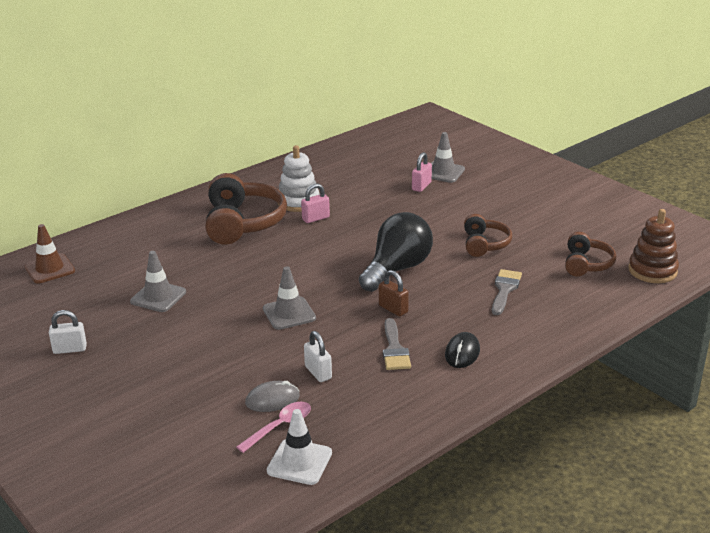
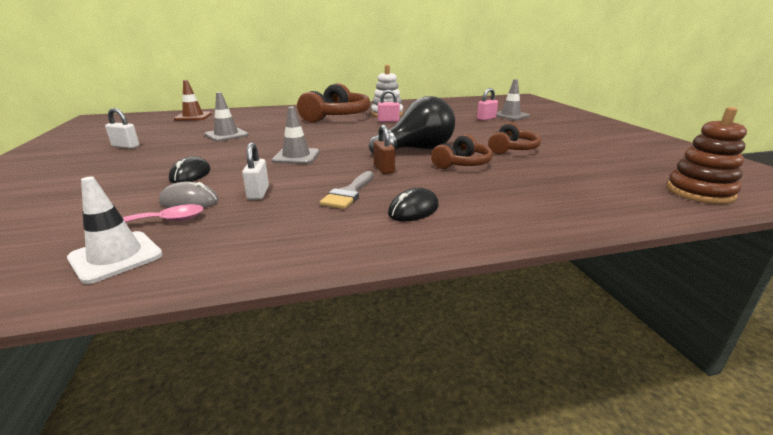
camera: 25 degrees right, 5 degrees down
grey brush [492,269,522,315] -> none
brown headphones [565,232,616,276] -> brown headphones moved to [431,134,492,169]
none -> black mouse [169,156,210,183]

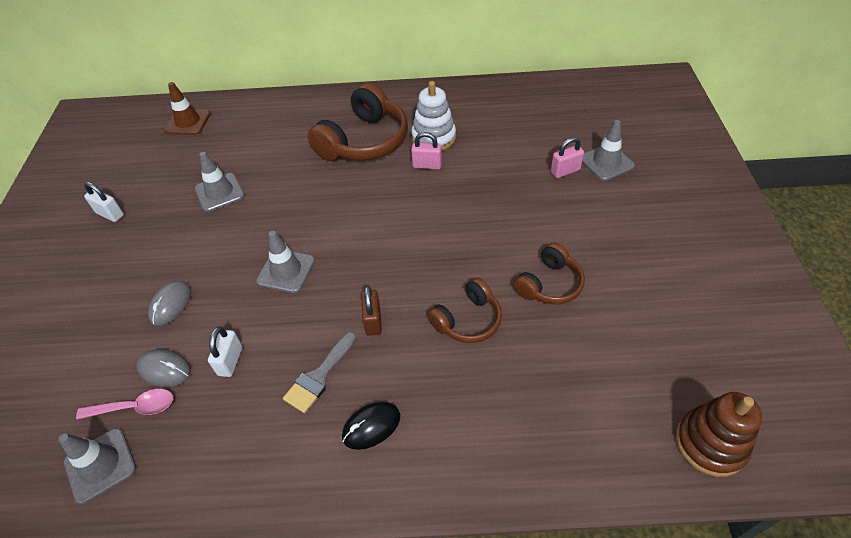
camera: 15 degrees right, 25 degrees up
white traffic cone [67,177,163,284] -> grey traffic cone [59,428,136,504]
black mouse [169,156,210,183] -> grey mouse [148,280,191,326]
black light bulb [369,96,455,154] -> none

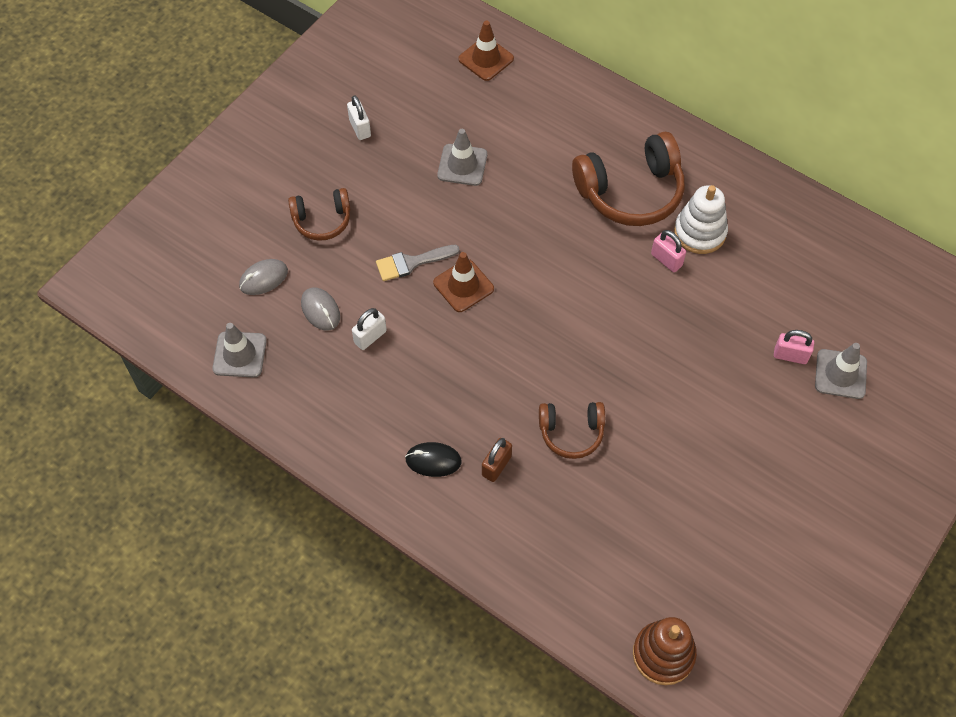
camera: 35 degrees right, 10 degrees up
pink spoon [76,389,173,419] -> none
grey mouse [148,280,191,326] -> grey mouse moved to [239,259,288,295]
grey traffic cone [256,231,315,293] -> brown traffic cone [433,252,494,312]
grey brush [283,332,356,413] -> grey brush moved to [376,245,460,281]
brown padlock [361,286,382,336] -> brown padlock moved to [482,438,512,482]
brown headphones [514,243,585,304] -> brown headphones moved to [288,188,351,241]

